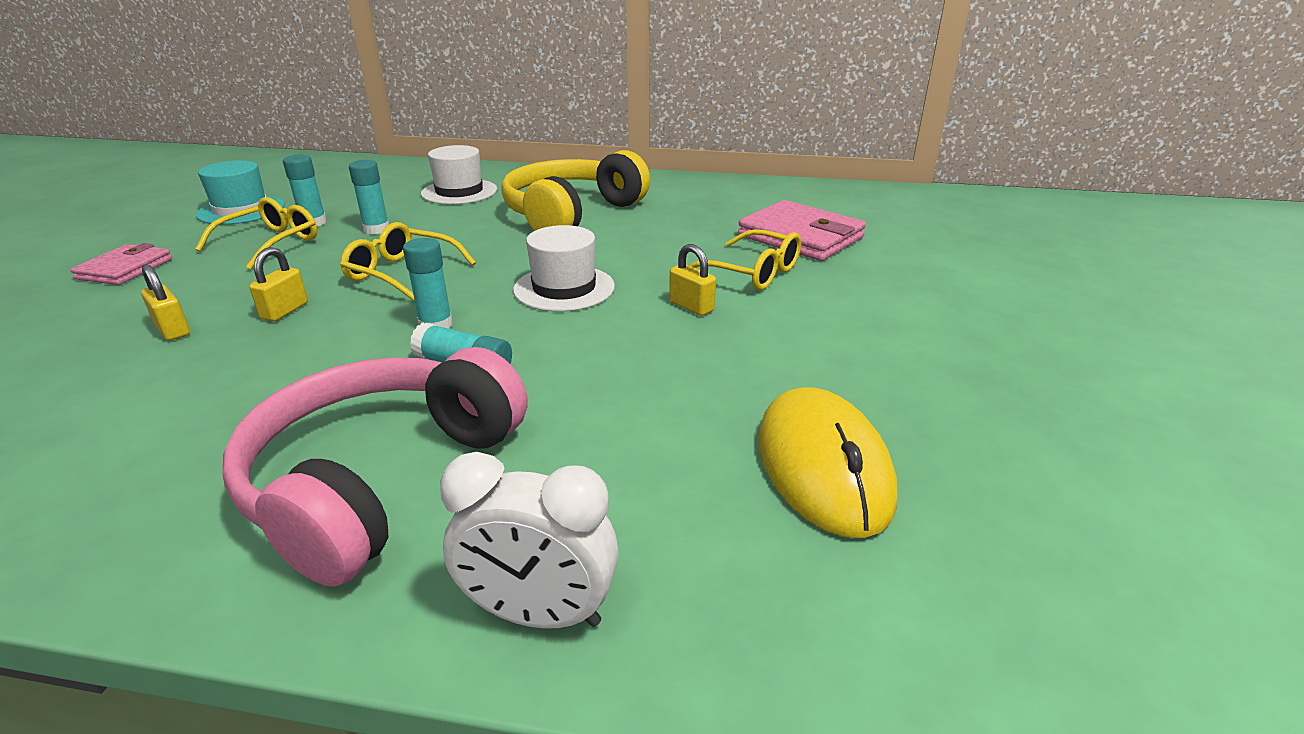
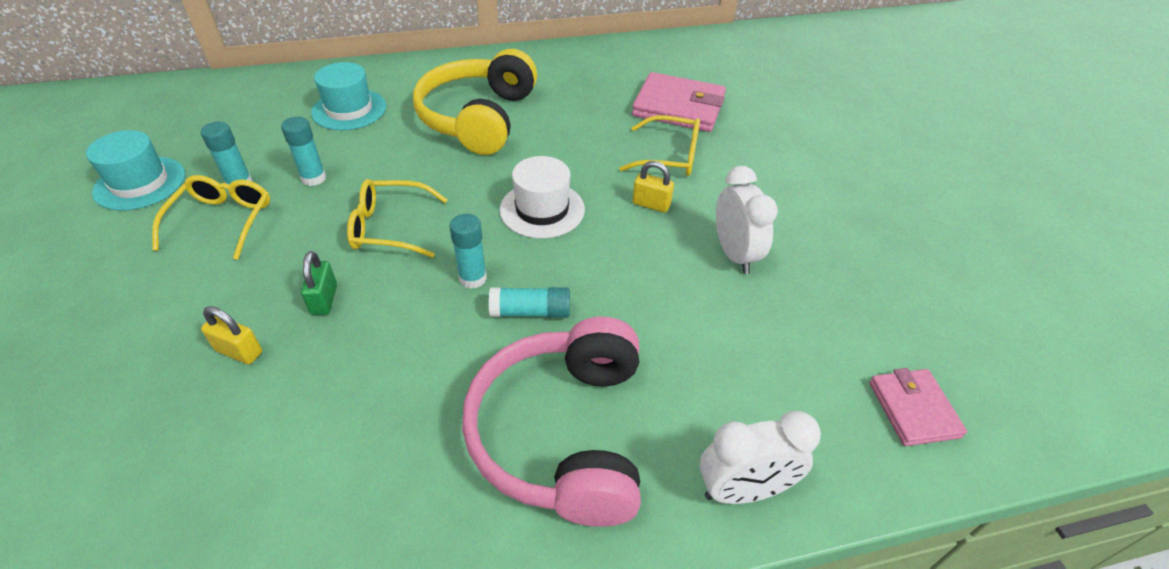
camera: 25 degrees left, 15 degrees up
pink wallet [70,243,172,285] -> pink wallet moved to [869,368,967,446]
yellow padlock [249,247,308,321] -> green padlock [301,251,337,315]
white hat [421,145,497,204] -> turquoise hat [311,62,386,130]
yellow mouse [758,387,897,538] -> none
none -> white clock [716,166,778,274]

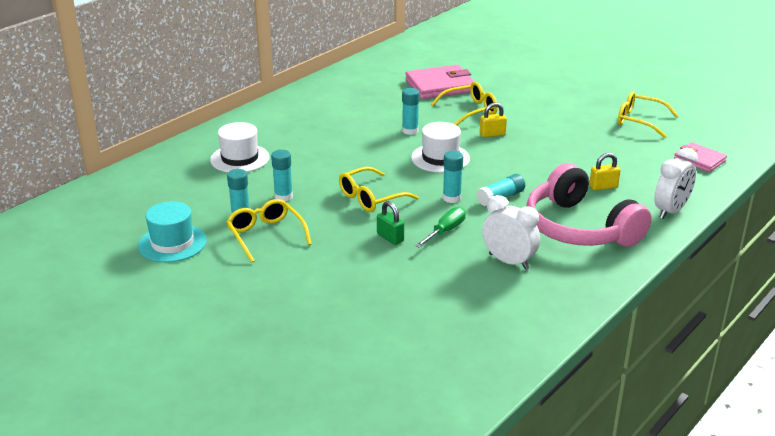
camera: 35 degrees left, 15 degrees down
yellow padlock [201,306,262,364] -> yellow padlock moved to [589,153,620,190]
turquoise hat [311,62,386,130] -> white hat [210,122,270,173]
yellow headphones [413,49,537,155] -> none
white clock [716,166,778,274] -> white clock moved to [482,195,540,270]
none -> turquoise glue stick [402,88,419,135]
none -> green screwdriver [415,207,466,248]
none -> yellow glasses [618,91,678,138]

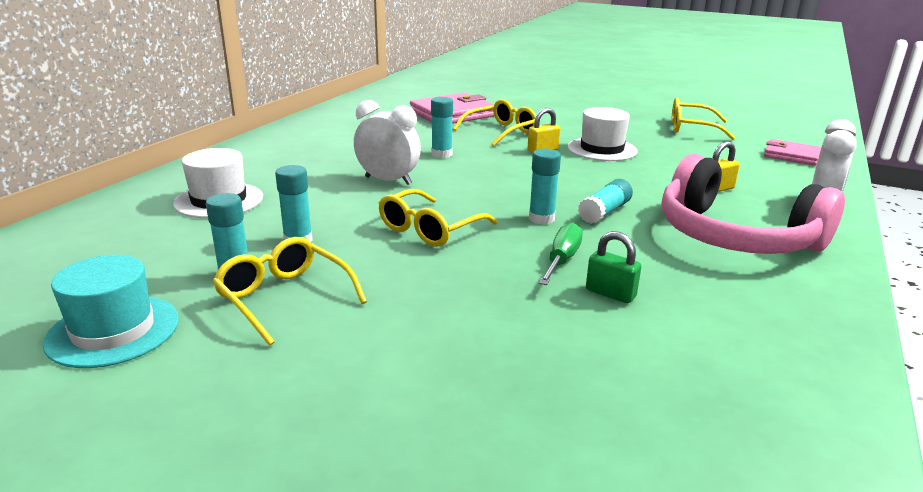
camera: 15 degrees left, 5 degrees down
green padlock [377,201,404,245] -> green padlock moved to [586,231,641,303]
white hat [411,122,470,173] -> white hat moved to [567,107,638,161]
white clock [482,195,540,270] -> white clock moved to [354,100,421,185]

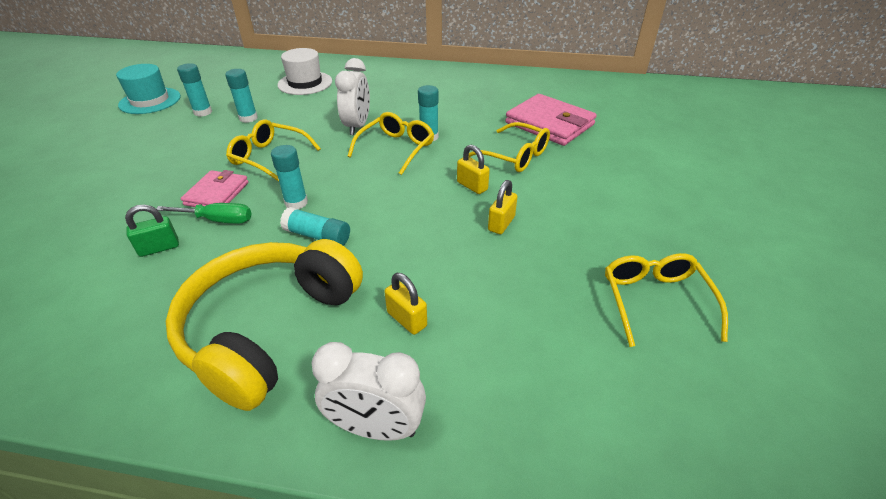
camera: 75 degrees right, 15 degrees up
yellow glasses [212,237,367,346] -> yellow glasses moved to [347,112,434,175]
white hat [567,107,638,161] -> yellow padlock [488,180,518,234]
green padlock [586,231,641,303] -> green padlock turned 45 degrees clockwise [125,205,179,257]
pink headphones [662,154,845,254] -> yellow headphones [166,239,363,411]
pink wallet [764,139,821,166] -> pink wallet moved to [181,170,249,207]

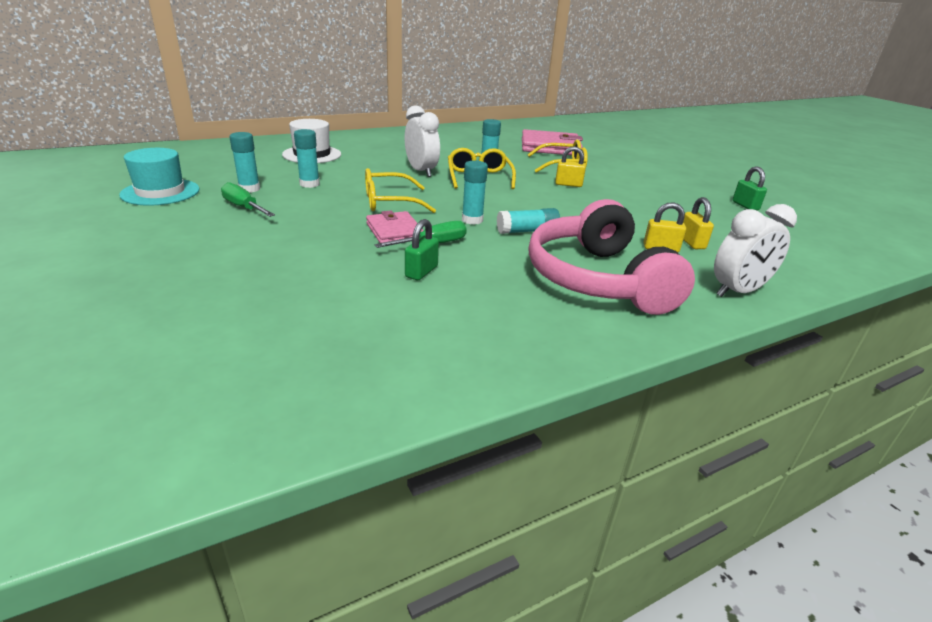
camera: 40 degrees left, 10 degrees down
yellow headphones [166,239,363,411] -> pink headphones [529,199,695,315]
yellow padlock [488,180,518,234] -> yellow padlock moved to [683,197,714,249]
yellow glasses [605,253,728,347] -> green padlock [733,166,767,210]
none -> green screwdriver [221,182,275,217]

